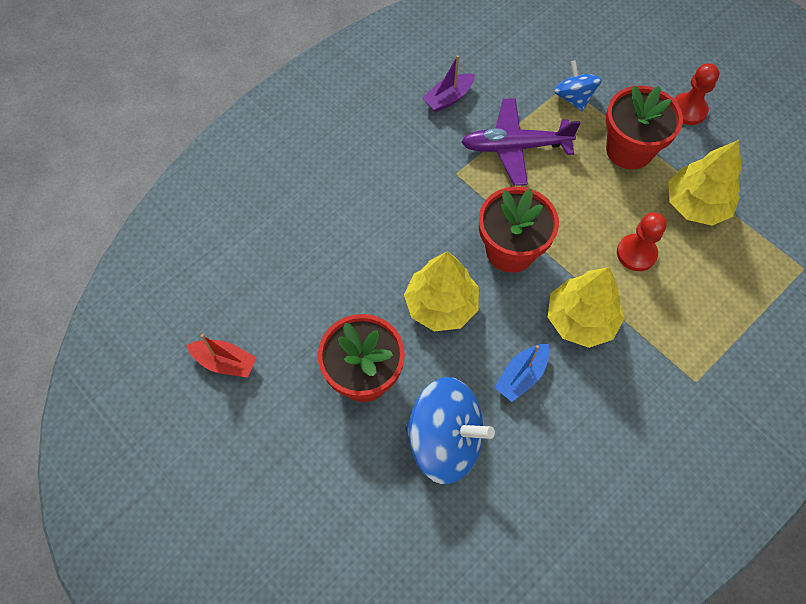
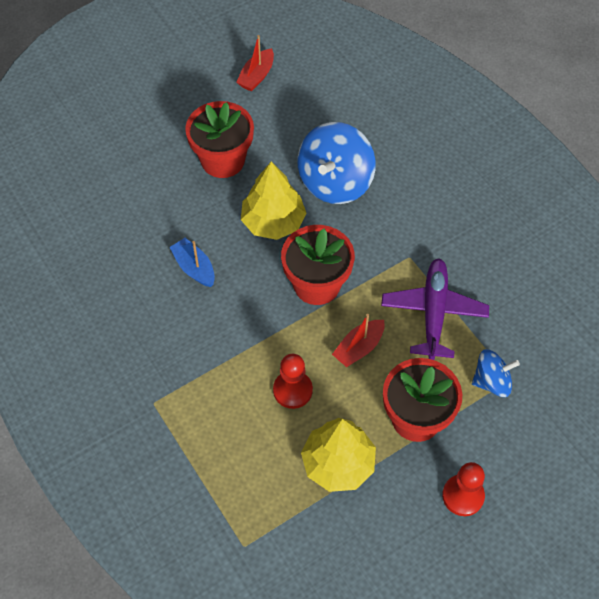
camera: 100 degrees right, 5 degrees down
blue spinning top [405,377,495,484] -> blue spinning top moved to [298,122,376,204]
purple boat [422,55,475,113] -> none
yellow tree [548,267,624,348] -> none
none -> red boat [332,314,385,367]

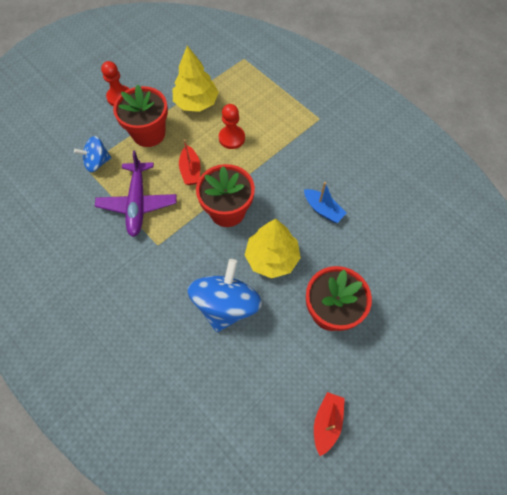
camera: 170 degrees right, 5 degrees up
red boat [332,314,385,367] -> red boat turned 135 degrees clockwise [179,139,201,185]

